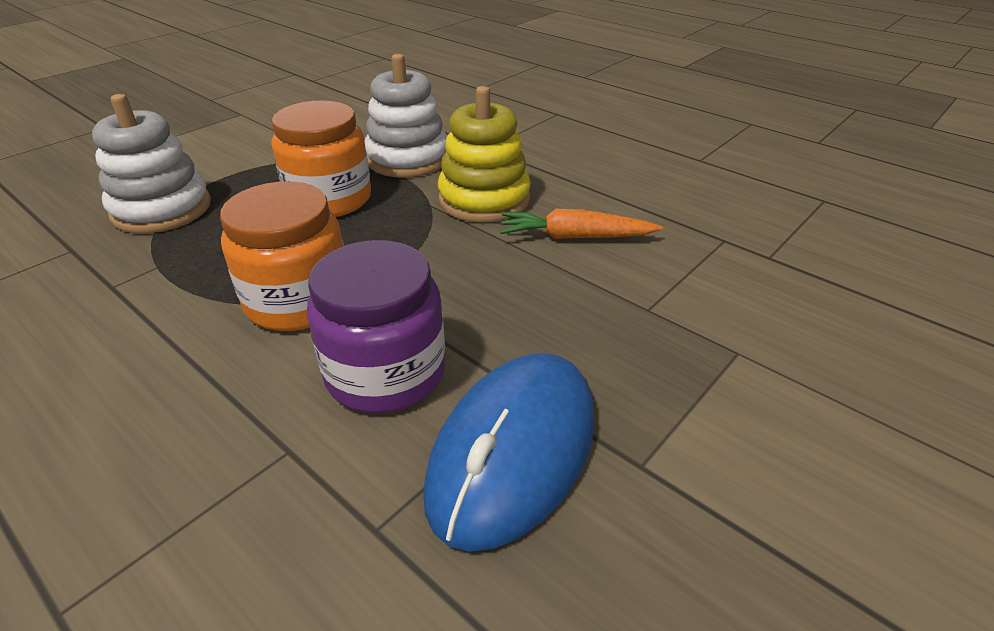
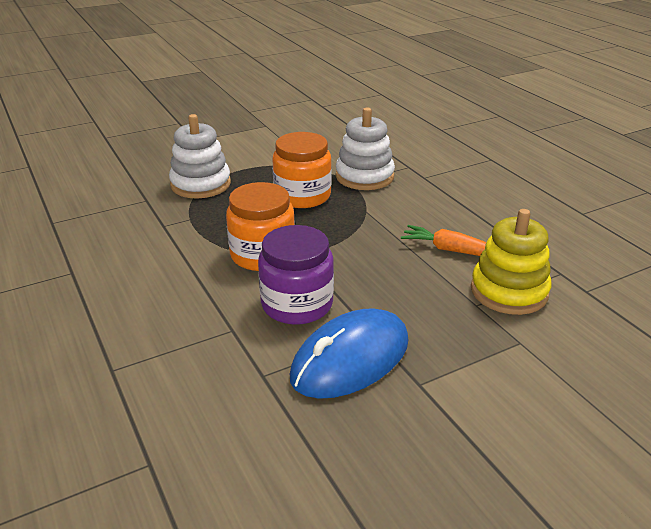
camera: 20 degrees right, 5 degrees down
yellow stacking toy [438,86,531,223] -> yellow stacking toy moved to [471,209,551,315]

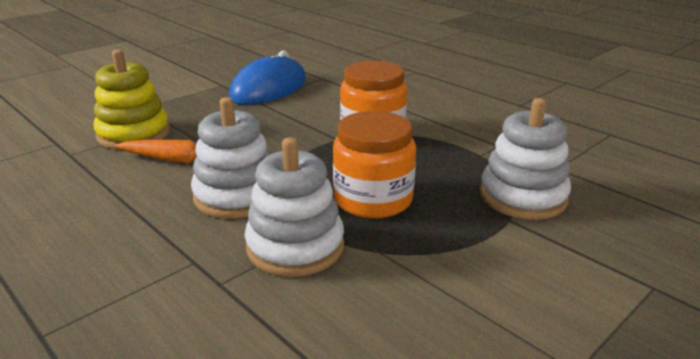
camera: 165 degrees right, 5 degrees down
purple jar [258,225,334,325] -> none
none -> white stacking toy [191,97,270,218]

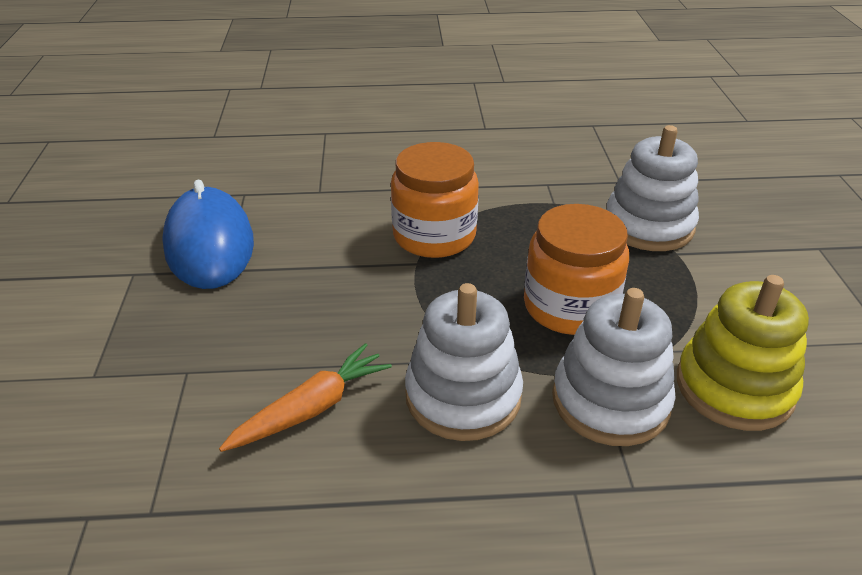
camera: 50 degrees left, 10 degrees up
yellow stacking toy [93,50,170,149] -> yellow stacking toy moved to [677,275,809,431]

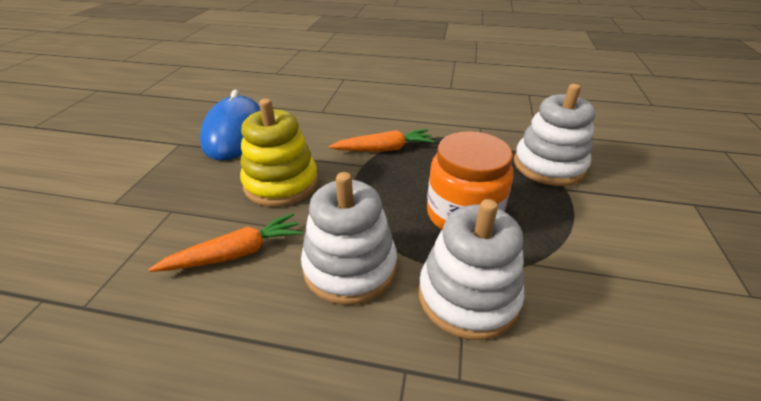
camera: 15 degrees right, 0 degrees up
orange jar [391,142,479,258] -> orange carrot [328,129,435,152]
yellow stacking toy [677,275,809,431] -> yellow stacking toy moved to [240,99,318,207]

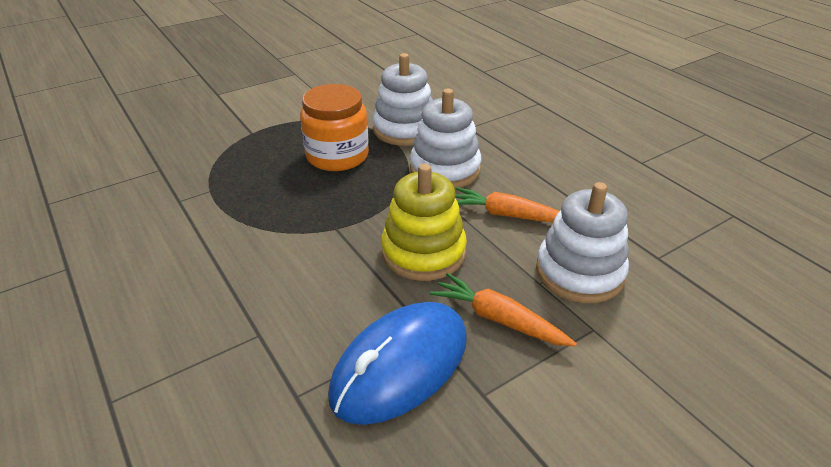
camera: 135 degrees left, 0 degrees up
orange carrot [328,129,435,152] -> orange carrot moved to [430,273,577,346]
white stacking toy [514,84,596,186] -> white stacking toy moved to [536,182,629,303]

